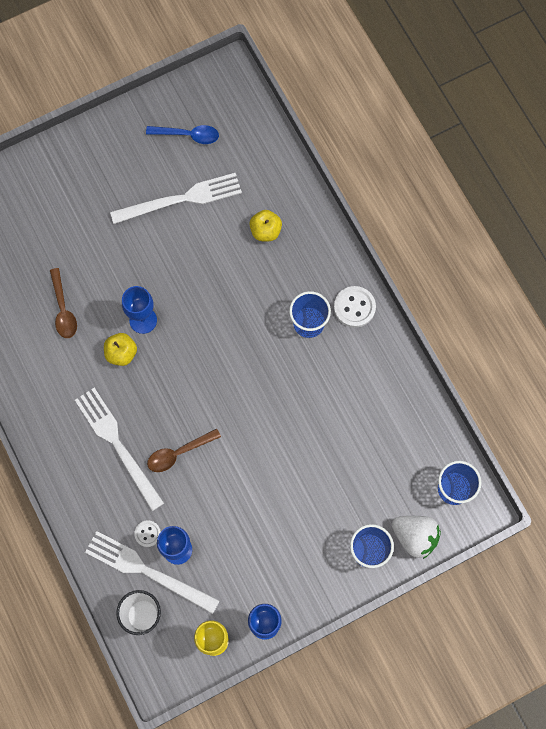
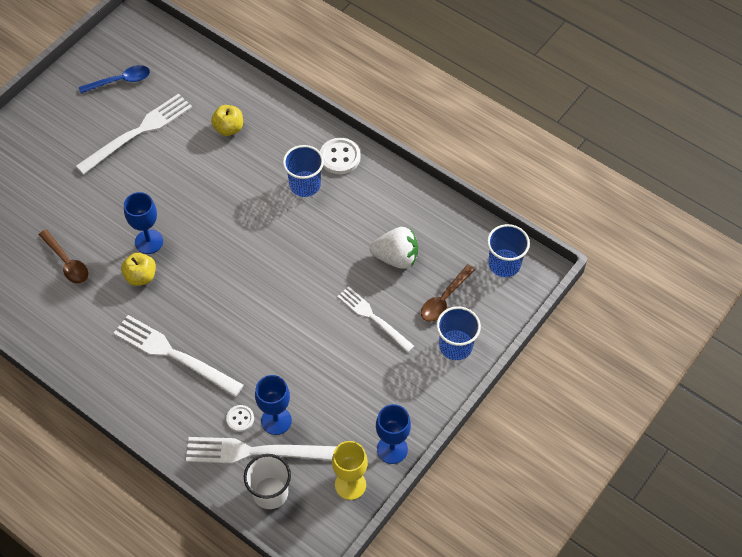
camera: 25 degrees left, 15 degrees down
brown spoon [147,428,221,472] -> brown spoon moved to [421,265,475,322]
white strawberry [392,516,441,559] -> white strawberry moved to [370,227,418,269]
none -> white fork [337,286,415,352]

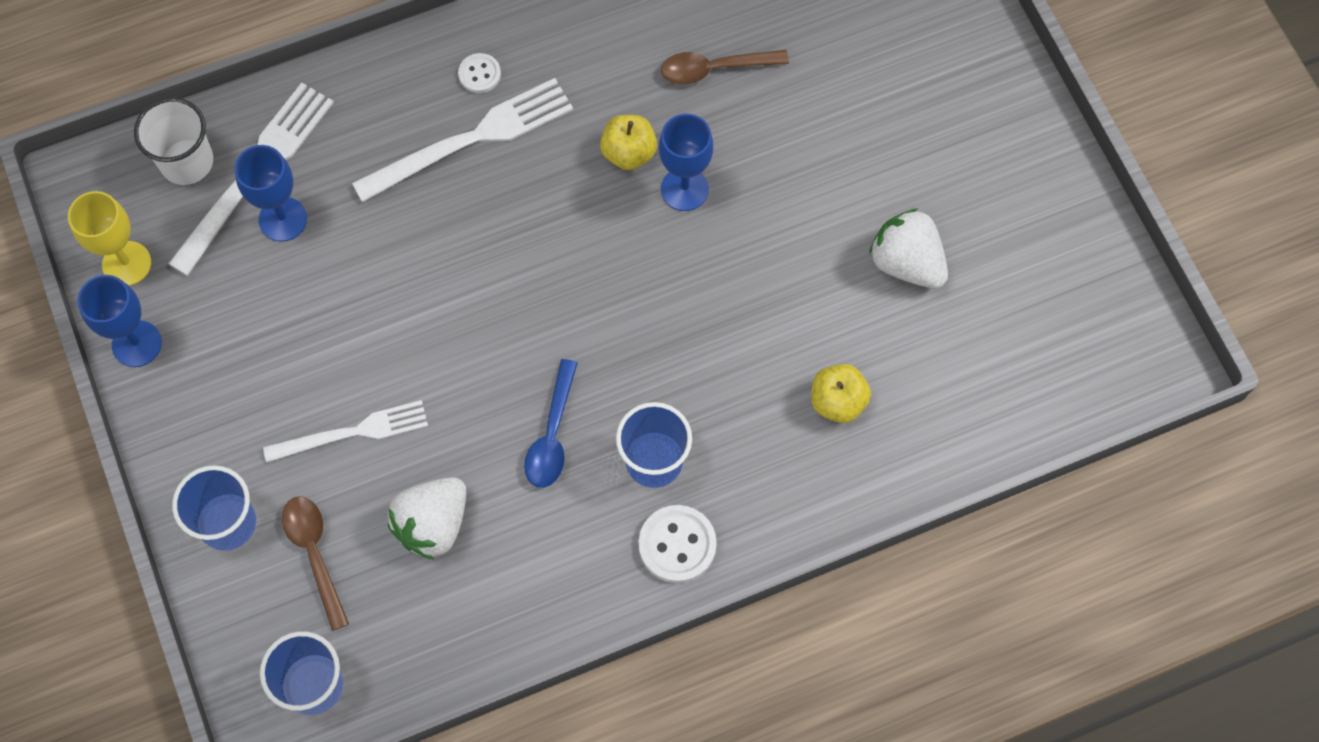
camera: 120 degrees right, 10 degrees up
white fork [76,93,192,175] -> white strawberry [869,208,948,288]
blue spoon [79,65,150,94] -> blue spoon moved to [524,359,578,488]
white button [226,405,254,432] -> white button moved to [458,53,501,93]

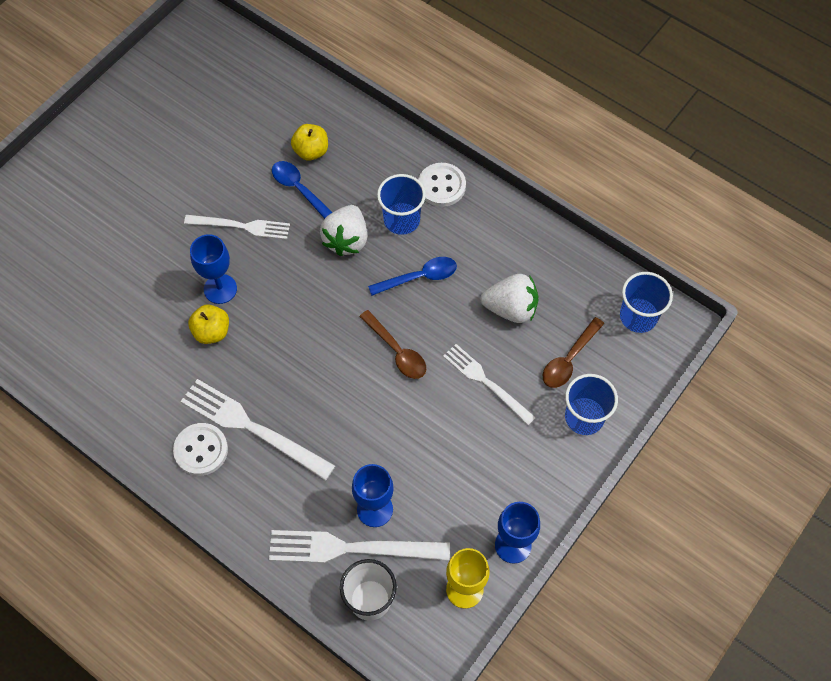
camera: 120 degrees left, 5 degrees down
white button [458,53,501,93] -> white button [173,423,228,476], size x1.67
brown spoon [661,50,789,85] -> brown spoon moved to [359,310,426,379]
white strawberry [869,208,948,288] -> white strawberry moved to [320,205,367,256]
none -> white fork [184,215,290,240]
none -> blue spoon [272,161,332,219]

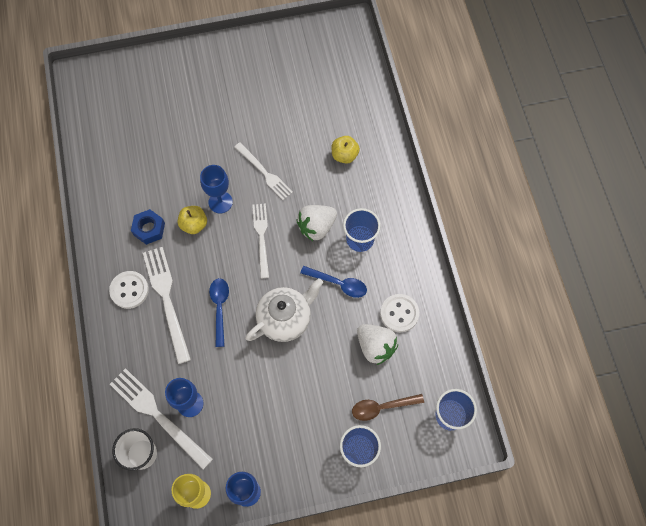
camera: 40 degrees right, 5 degrees up
blue spoon [272,161,332,219] -> blue spoon moved to [209,278,229,347]
brown spoon [359,310,426,379] -> white teapot [246,278,323,342]
white button [418,163,466,207] -> white button moved to [380,294,419,332]
white fork [443,344,536,425] -> white fork moved to [252,203,269,278]
none -> blue nut [131,209,165,245]

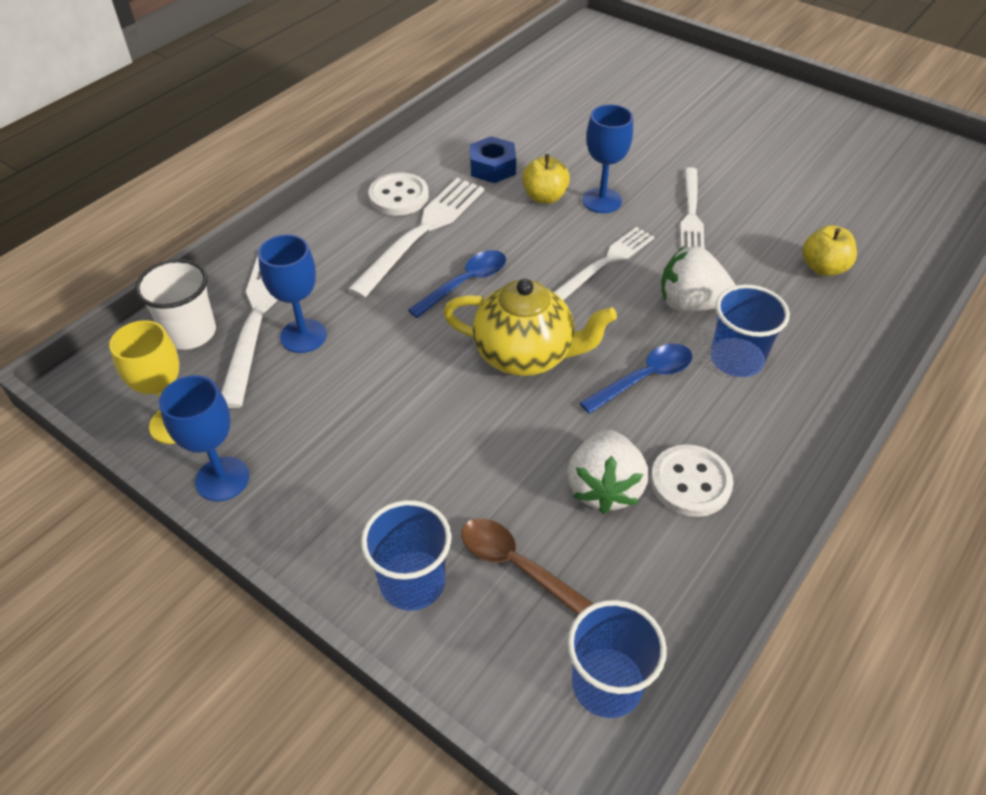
camera: 50 degrees right, 20 degrees down
white teapot [246,278,323,342] -> yellow teapot [443,279,617,376]
blue spoon [300,266,367,298] -> blue spoon turned 105 degrees counterclockwise [580,344,692,414]

